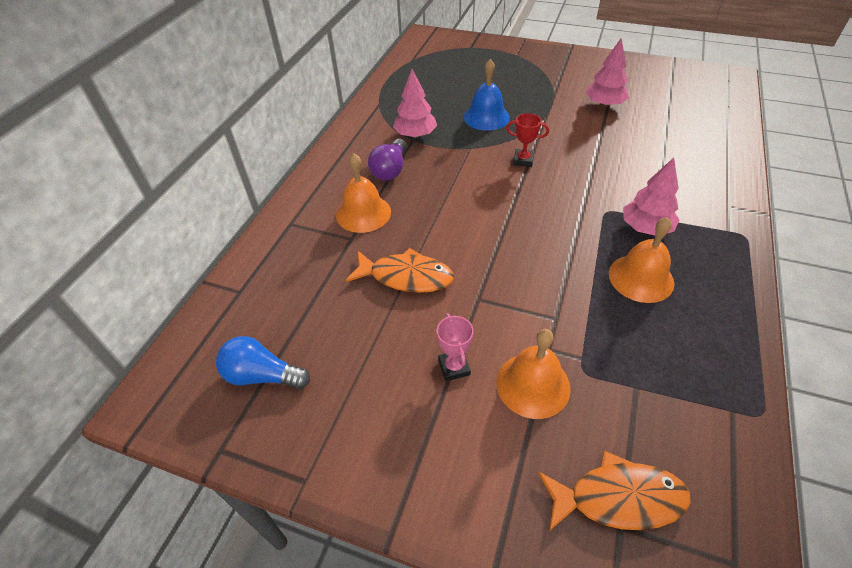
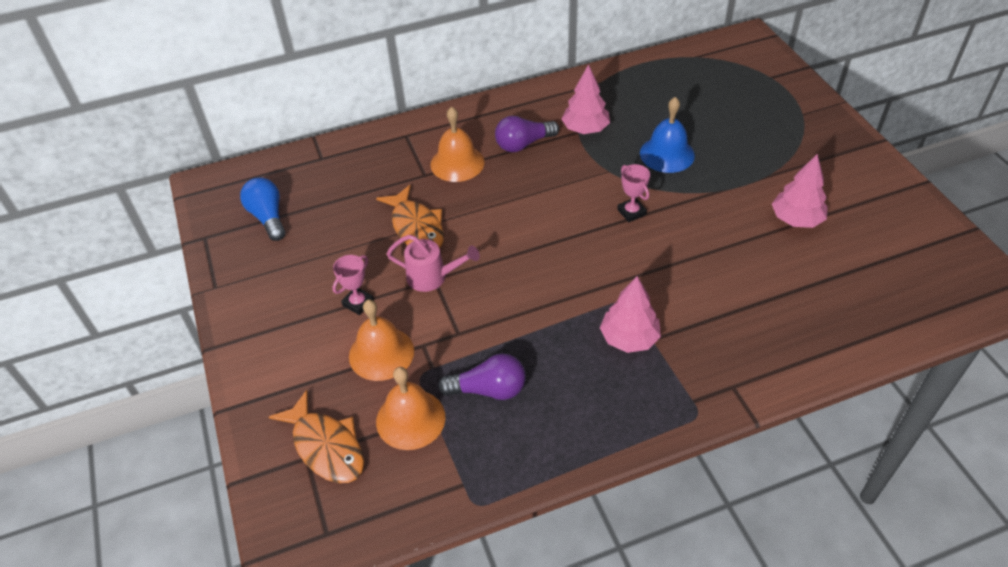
camera: 50 degrees right, 0 degrees up
red trophy [506,113,549,167] -> pink trophy [617,164,650,222]
orange bell [609,217,674,303] -> orange bell moved to [376,367,445,450]
none -> pink watering can [387,235,480,292]
none -> purple light bulb [438,353,526,400]

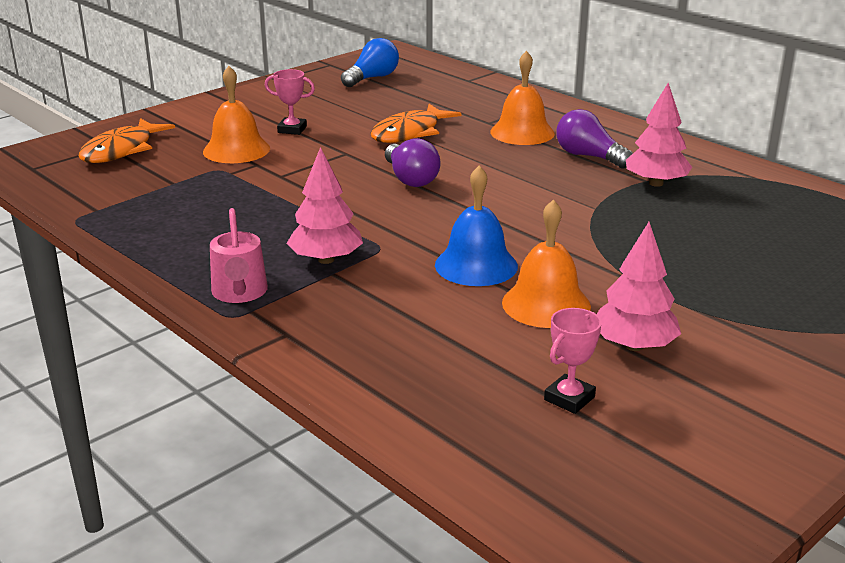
camera: 65 degrees right, 20 degrees down
orange bell [376,367,445,450] -> orange bell moved to [502,199,591,328]
pink watering can [387,235,480,292] -> pink watering can moved to [210,208,268,303]
purple light bulb [438,353,526,400] -> purple light bulb moved to [385,138,441,187]
pink trophy [617,164,650,222] -> pink trophy moved to [544,308,601,414]
blue bell [640,97,695,173] -> blue bell moved to [435,166,518,286]

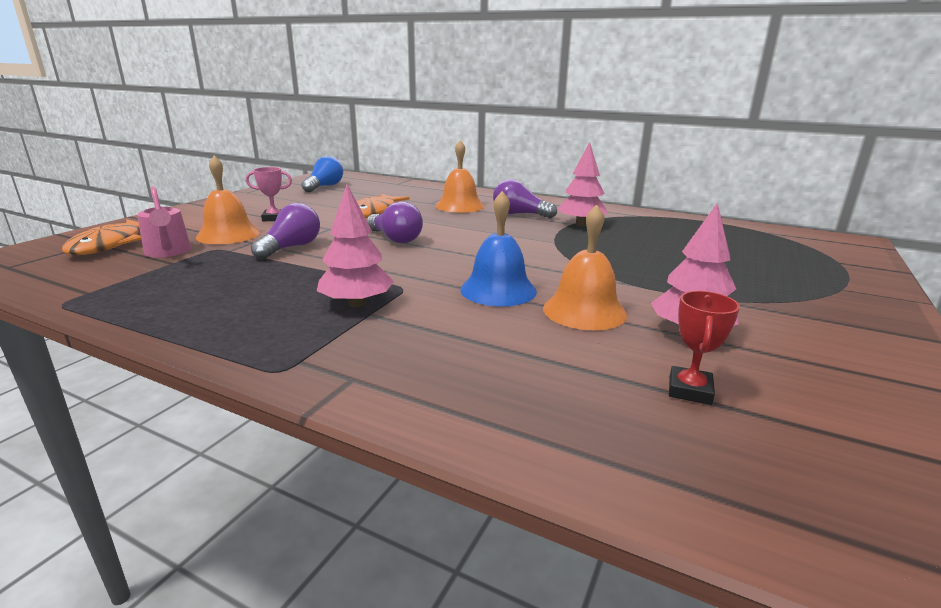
camera: 20 degrees left, 5 degrees down
pink watering can [210,208,268,303] -> pink watering can moved to [137,186,191,258]
pink trophy [544,308,601,414] -> red trophy [669,291,740,405]
none -> purple light bulb [251,203,320,260]

